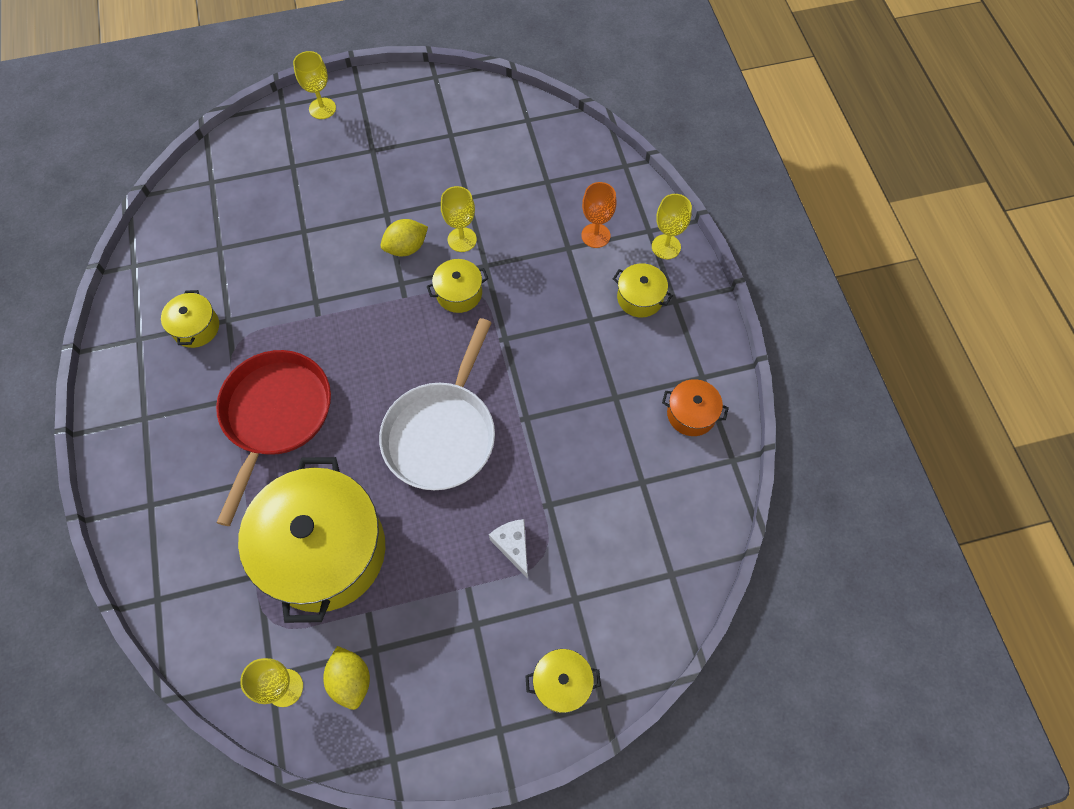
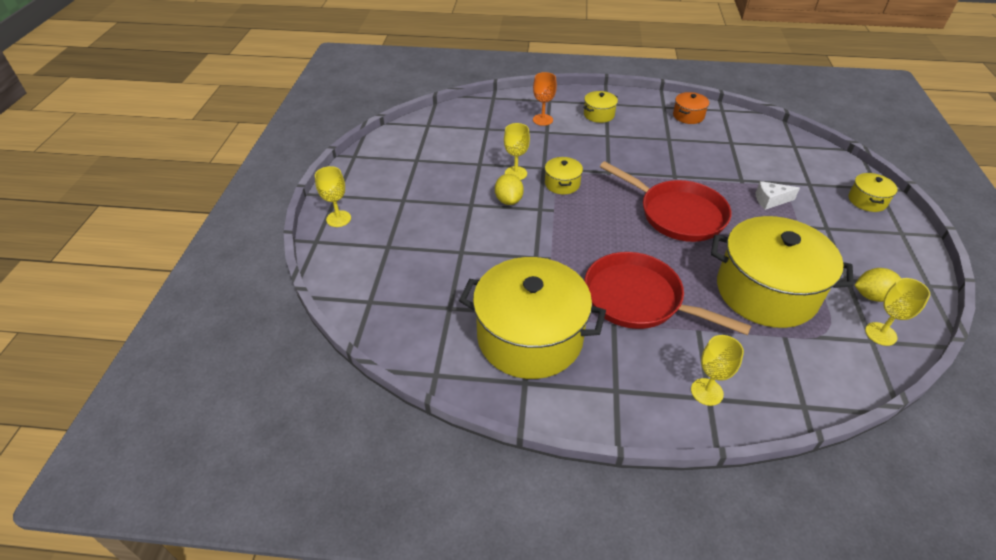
camera: 70 degrees left, 20 degrees down
yellow pot [161,290,219,348] -> yellow pot [459,257,606,379], size x2.33
white pan [379,318,495,490] -> red pan [600,161,731,242]
yellow goblet [652,194,692,259] -> yellow goblet moved to [691,335,744,406]

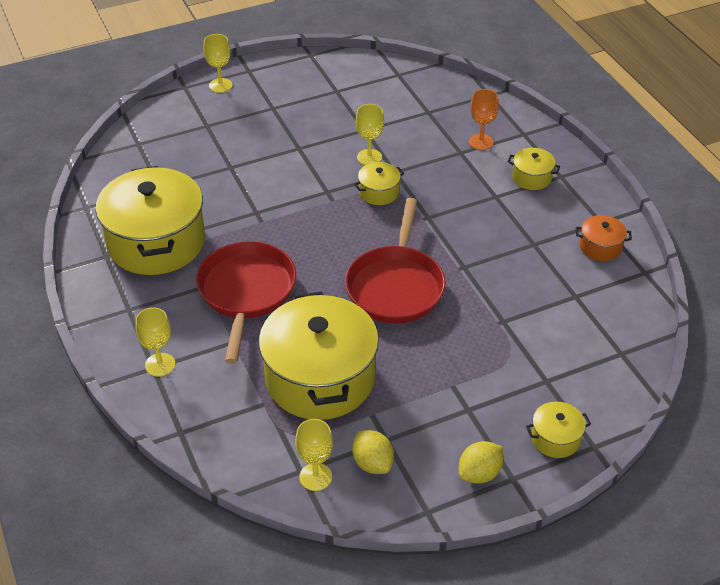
camera: 60 degrees right, 0 degrees up
yellow lemon [495,174,524,205] -> yellow lemon moved to [459,441,503,484]
white cheese [755,181,800,210] -> none

